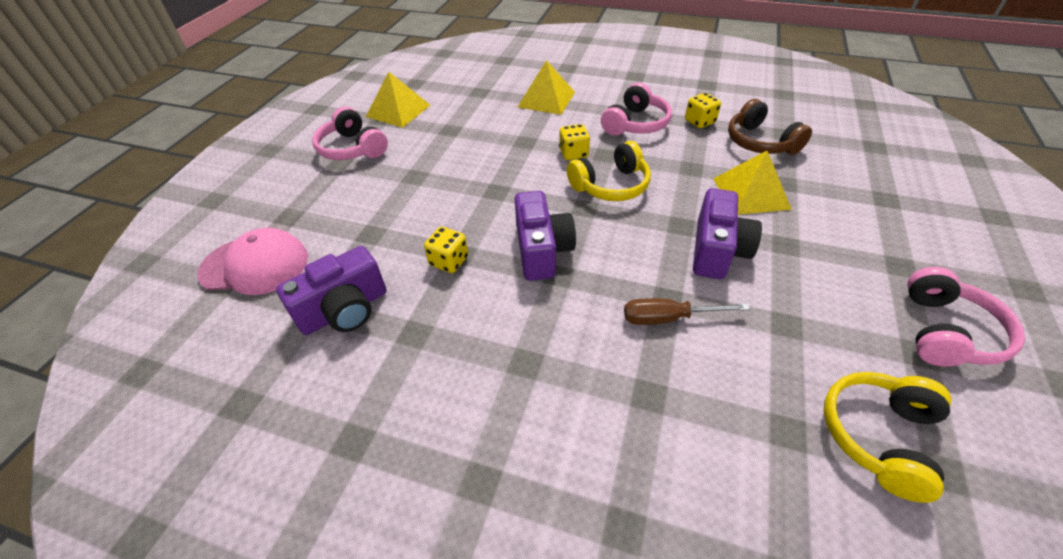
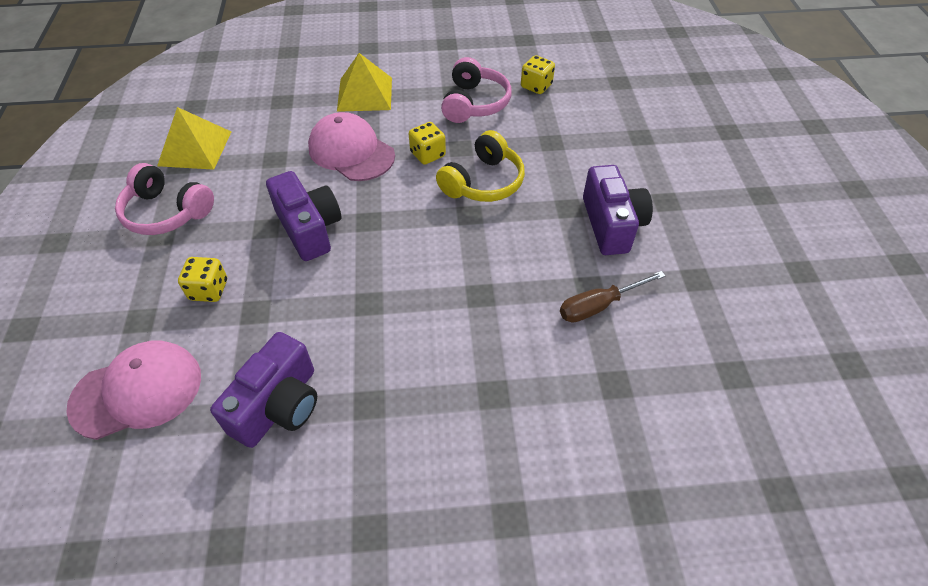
camera: 25 degrees left, 5 degrees up
yellow dice [424,227,468,273] -> yellow dice moved to [178,257,227,302]
purple camera [515,191,576,281] -> purple camera moved to [266,171,341,261]
yellow pyramid [713,151,792,215] -> none
brown headphones [728,99,812,154] -> none
yellow headphones [824,372,951,503] -> none
pink headphones [907,267,1025,367] -> none
none -> pink cap [308,112,395,181]

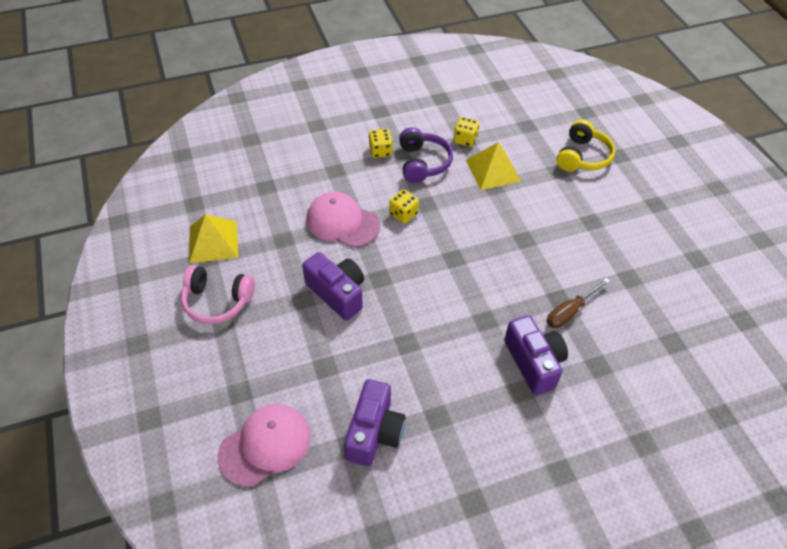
camera: 15 degrees left, 0 degrees up
yellow dice [178,257,227,302] -> yellow dice moved to [369,129,393,158]
yellow pyramid [337,53,392,112] -> yellow pyramid moved to [466,142,522,190]
yellow headphones [436,130,525,202] -> yellow headphones moved to [556,119,615,171]
pink headphones [441,57,512,123] -> purple headphones [399,127,453,183]
purple camera [583,165,653,255] -> purple camera moved to [504,315,568,395]

